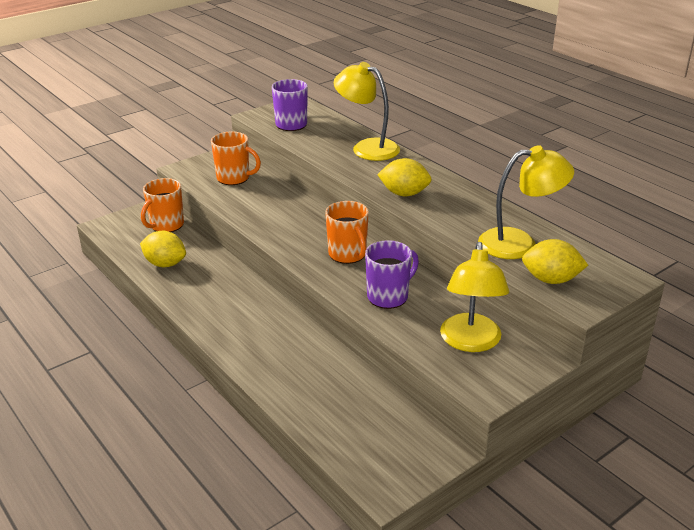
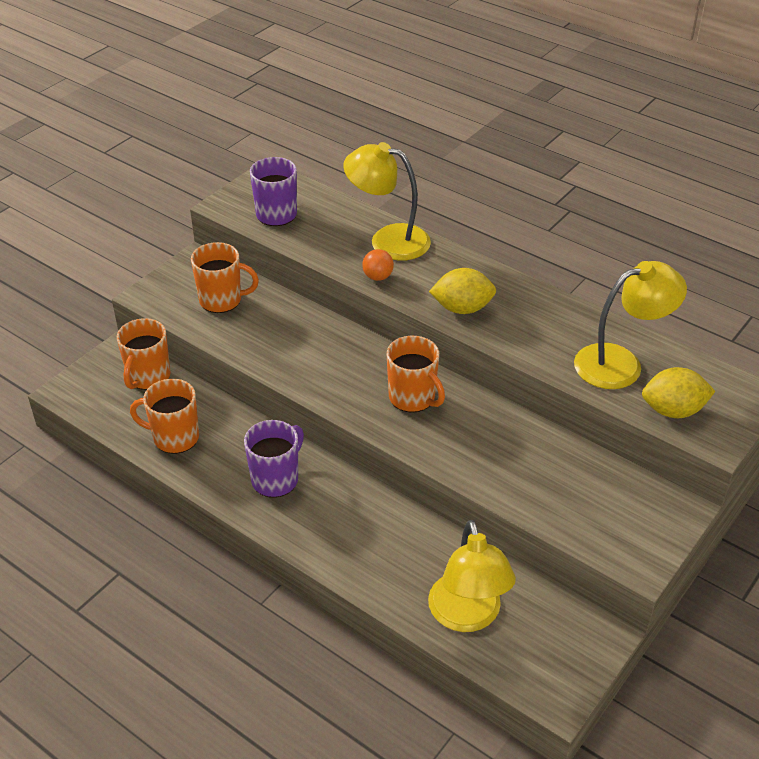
camera: 15 degrees left, 10 degrees up
yellow lemon [140,231,186,267] -> orange mug [130,379,199,454]
purple mug [365,240,419,309] -> purple mug moved to [244,420,304,498]
yellow lamp [440,242,509,352] -> yellow lamp moved to [428,520,516,632]
none -> orange ball [362,249,394,281]

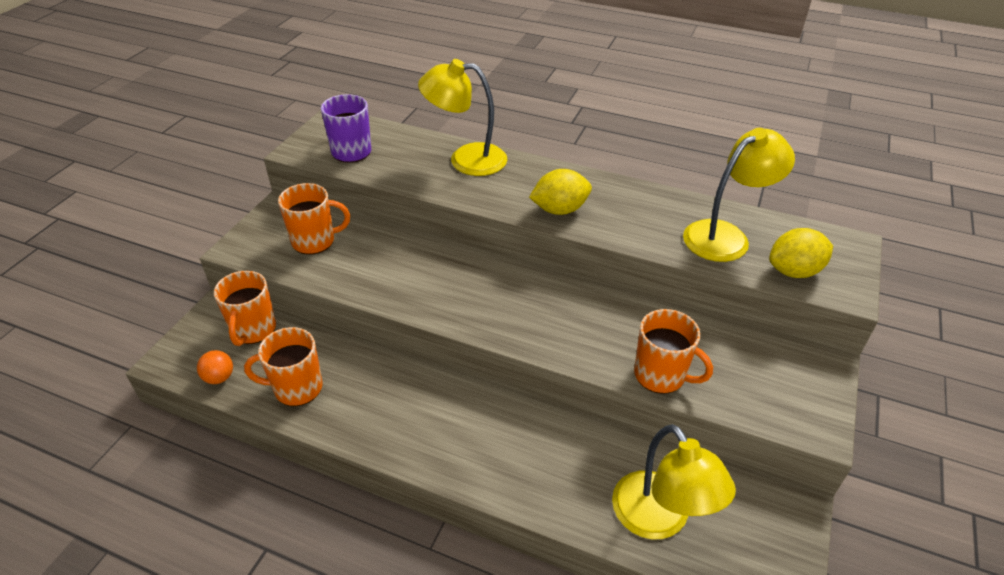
camera: 15 degrees left, 0 degrees up
purple mug [244,420,304,498] -> none
orange ball [362,249,394,281] -> orange ball moved to [197,350,233,384]
orange mug [387,336,445,413] -> orange mug moved to [634,309,713,394]

